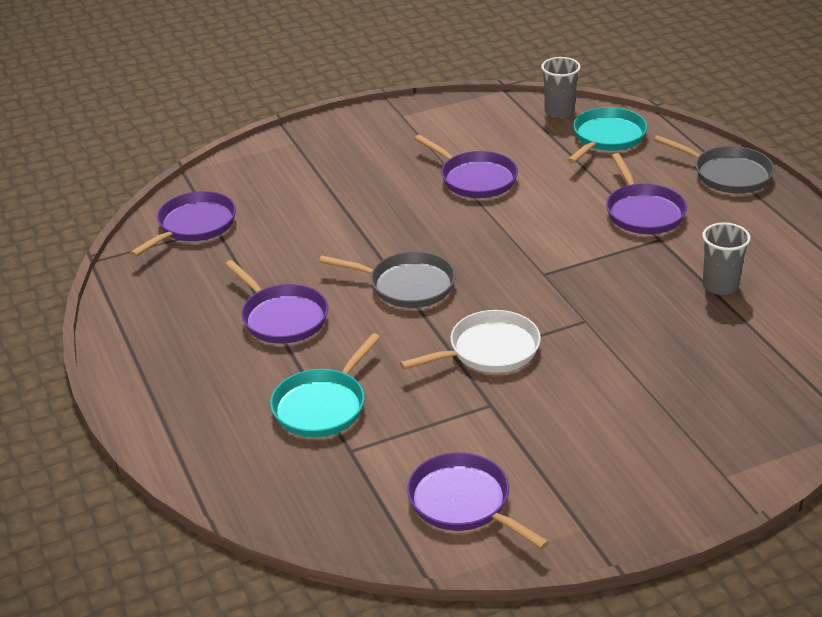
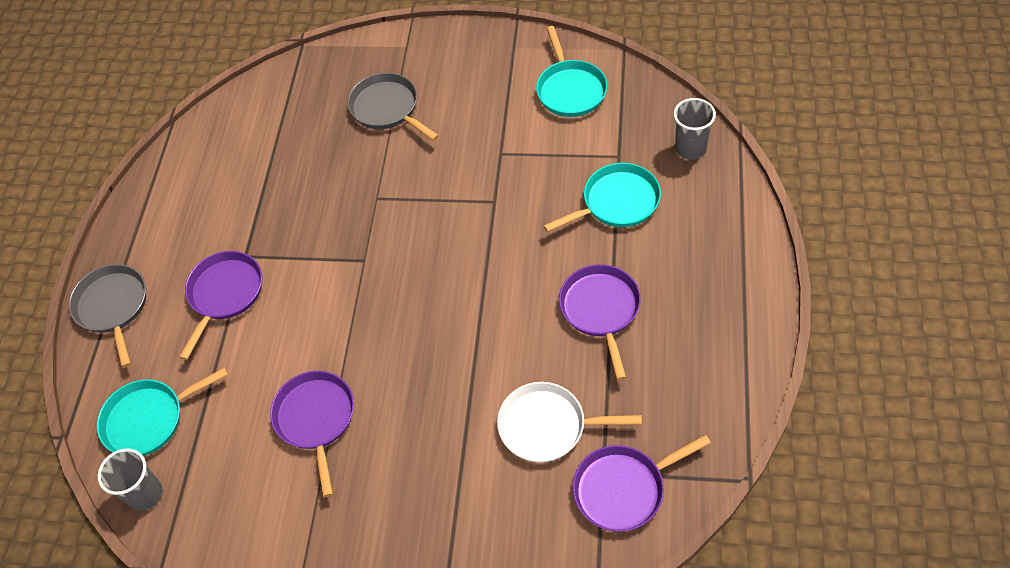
camera: 145 degrees left, 20 degrees up
grey pan [319,251,455,308] -> grey pan moved to [347,73,439,141]
white pan [400,310,541,373] -> white pan moved to [497,382,642,462]
purple pan [407,452,549,550] -> turquoise pan [536,26,607,117]
grey cup [702,222,751,295] -> grey cup moved to [674,98,716,159]

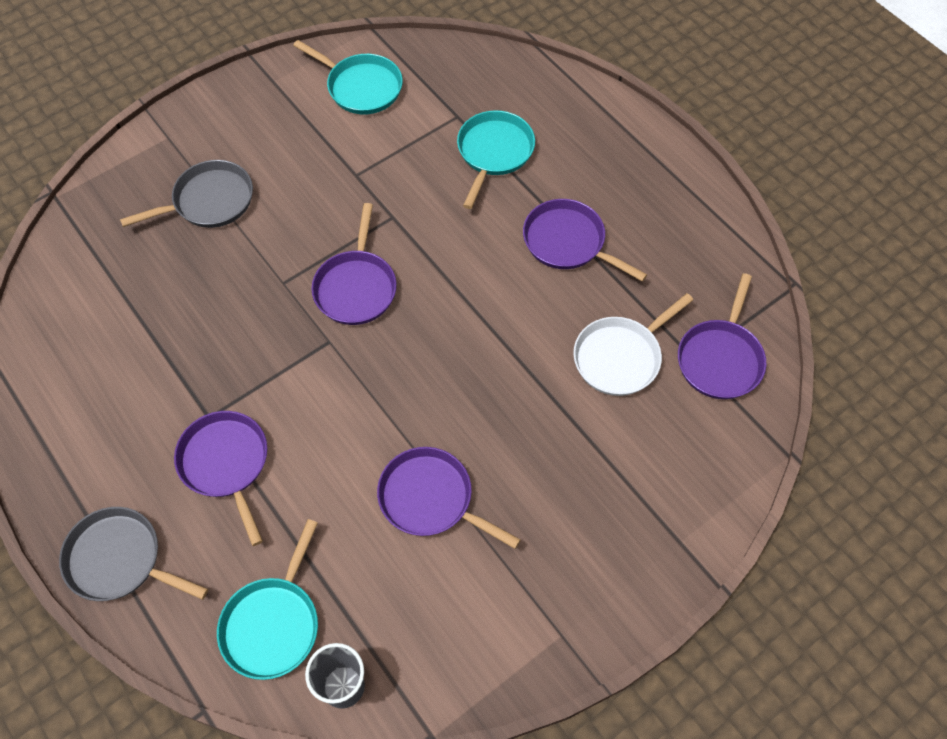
camera: 50 degrees left, 5 degrees up
grey pan [347,73,439,141] -> grey pan turned 150 degrees clockwise [120,160,253,228]
grey cup [674,98,716,159] -> none
none -> purple pan [311,203,397,325]

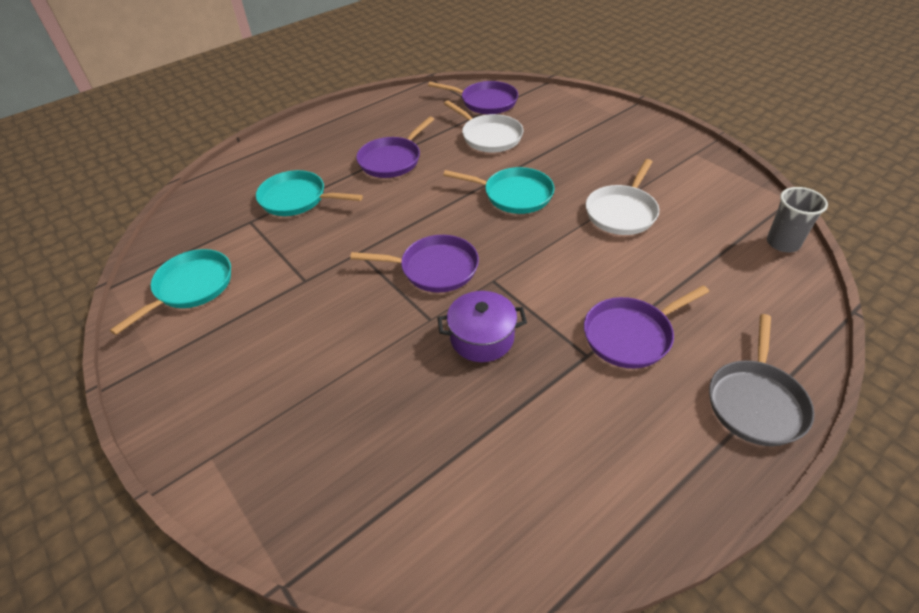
camera: 90 degrees left, 15 degrees down
grey pan [120,160,253,228] -> none
turquoise pan [217,519,318,680] -> turquoise pan moved to [443,167,554,214]
purple pan [377,447,521,549] -> white pan [586,159,659,235]
none -> purple pot [437,291,527,362]

